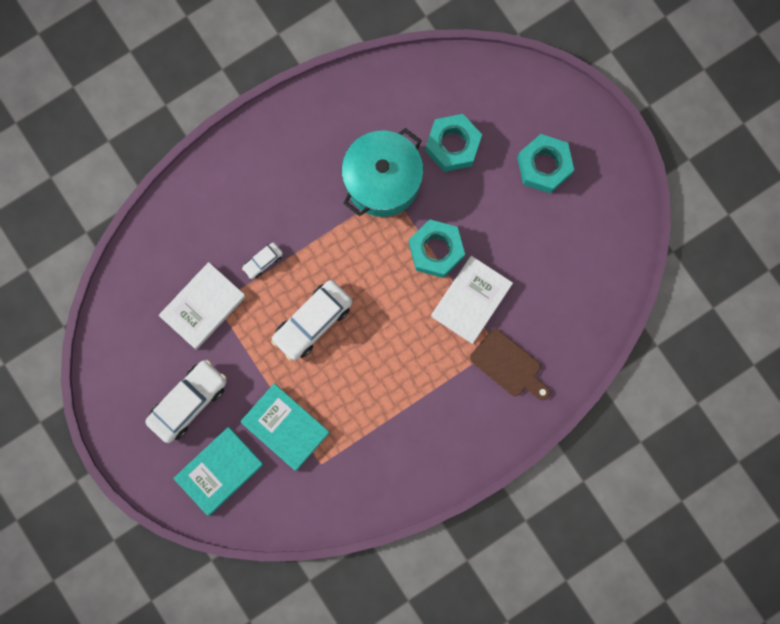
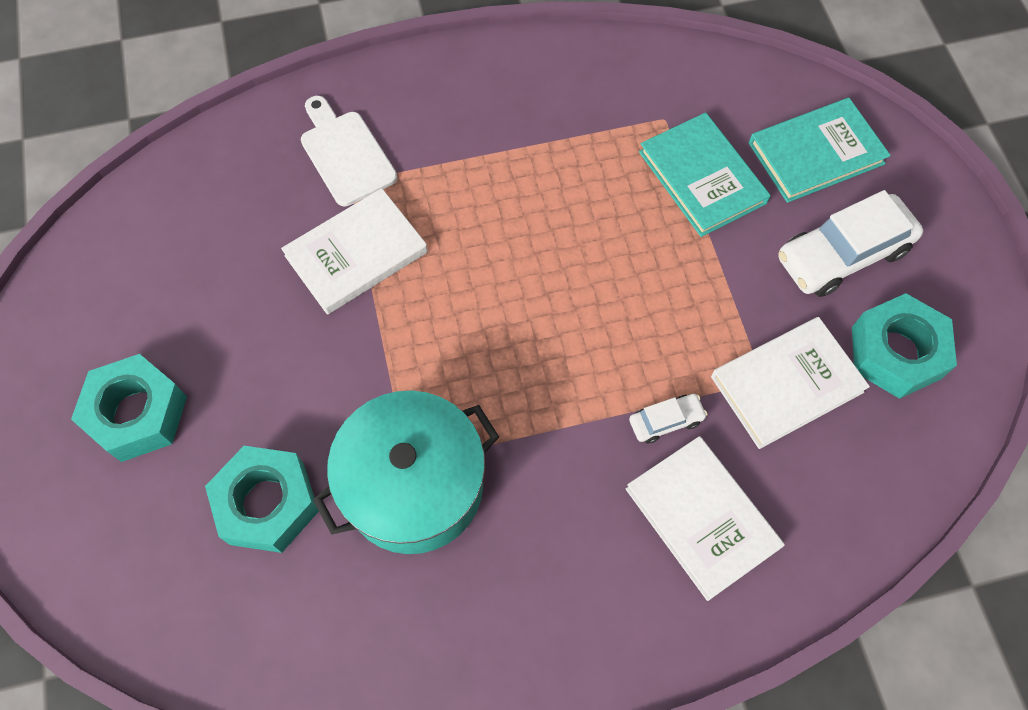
camera: 160 degrees left, 15 degrees down
white car [271,280,352,361] -> none
turquoise nut [409,219,465,278] -> turquoise nut moved to [852,293,957,399]
brown cutting board [470,328,551,400] -> white cutting board [301,96,397,206]
none -> white book [626,436,785,601]

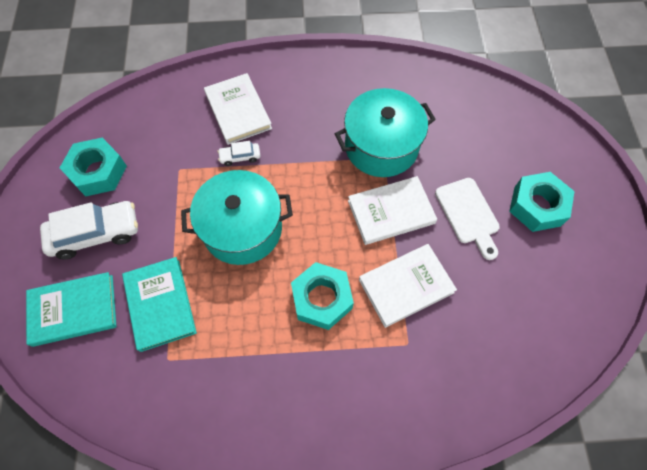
camera: 170 degrees left, 0 degrees up
turquoise nut [205,446,319,553] -> turquoise nut moved to [291,262,354,330]
white cutting board [301,96,397,206] -> white cutting board moved to [435,178,500,260]
white book [711,317,870,449] -> white book moved to [348,176,437,245]
none -> turquoise pot [181,170,293,265]

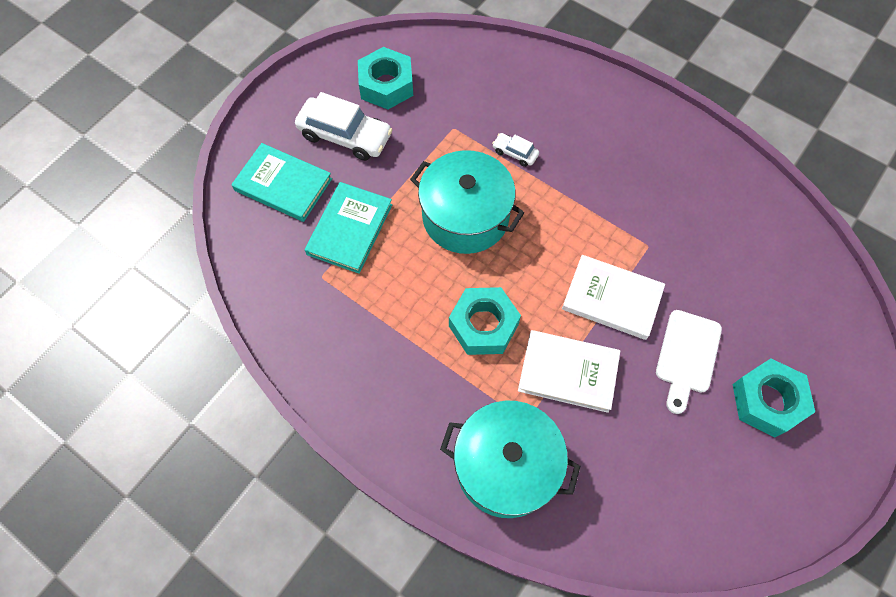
camera: 40 degrees right, 0 degrees up
white book [204,73,272,145] -> none
turquoise pot [335,88,436,177] -> turquoise pot moved to [440,401,581,518]

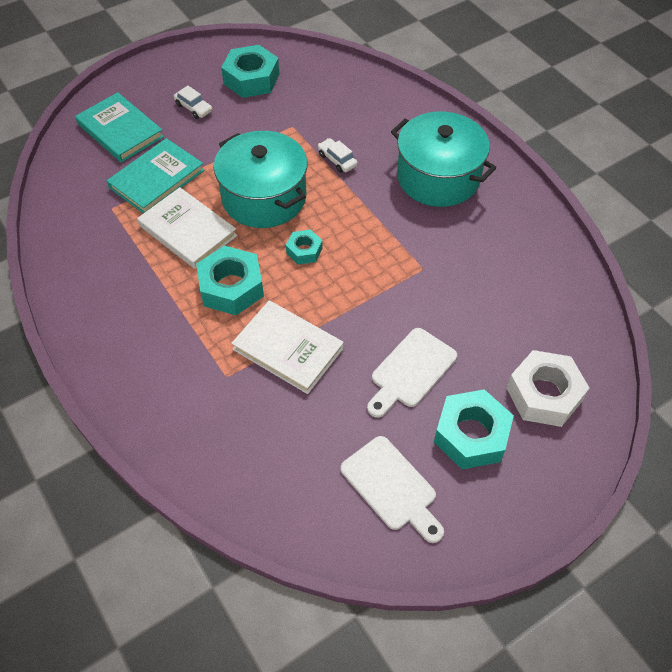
camera: 20 degrees right, 10 degrees down
white car [295,92,393,161] -> white car [174,86,212,119], size x0.49
turquoise pot [440,401,581,518] -> turquoise pot moved to [391,112,496,207]
white book [562,255,665,340] -> white book moved to [137,187,237,269]
none -> turquoise nut [286,230,322,265]
none -> white cutting board [341,436,444,543]
none -> white nut [506,350,589,427]

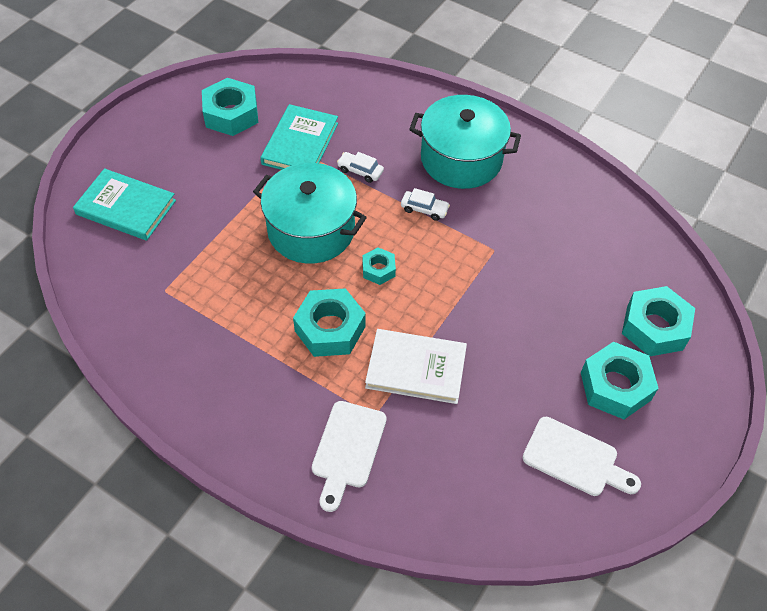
camera: 25 degrees left, 0 degrees up
turquoise book [107,138,204,213] -> turquoise book moved to [261,104,338,170]
white book [137,187,237,269] -> none
white car [174,86,212,119] -> white car moved to [401,188,450,221]
white cutting board [367,328,457,418] -> white cutting board moved to [312,401,387,512]
white nut [506,350,589,427] -> turquoise nut [622,286,695,357]

